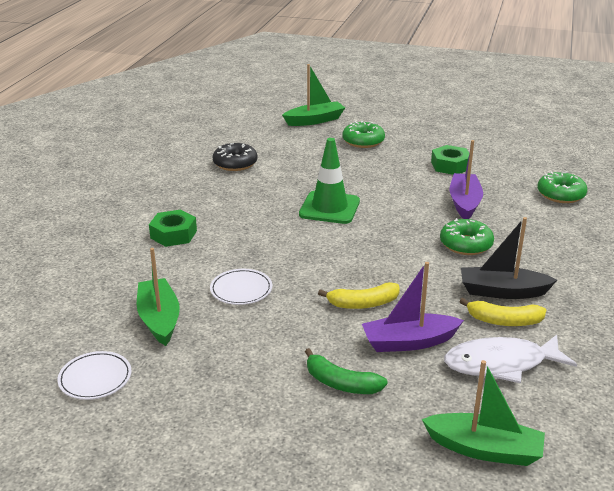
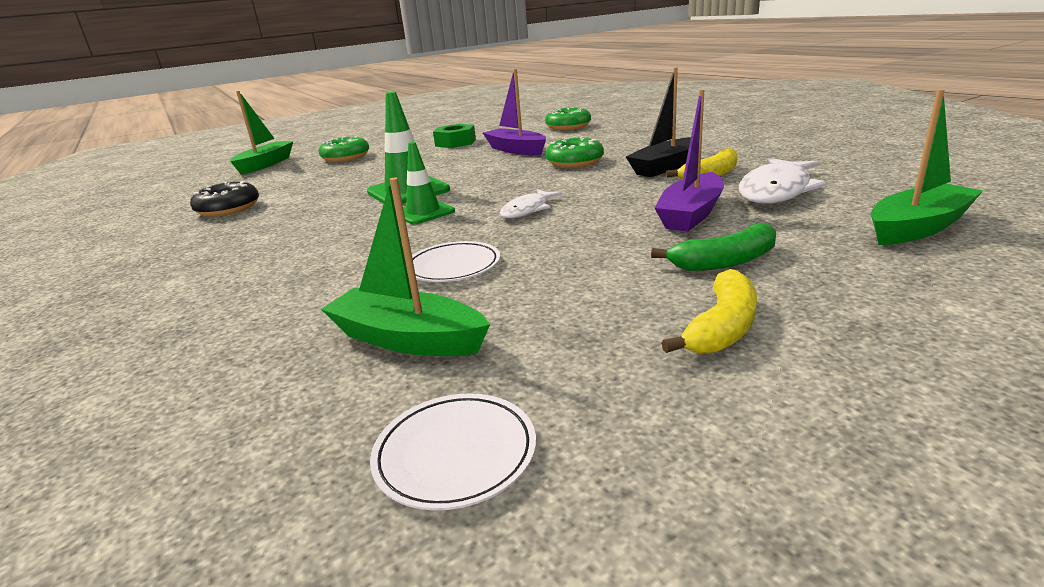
camera: 45 degrees left, 5 degrees down
green nut [149,209,197,247] -> none
yellow banana [318,282,400,309] -> yellow banana moved to [661,269,757,354]
none -> green traffic cone [403,142,455,224]
none -> white fish [500,189,563,218]

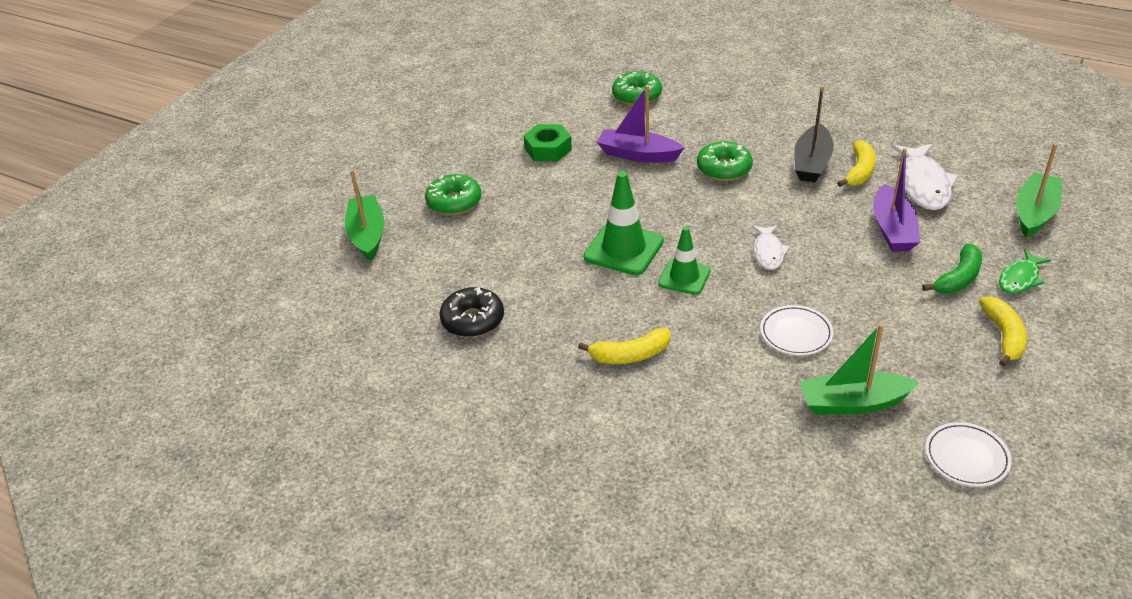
camera: 30 degrees left, 15 degrees up
none -> yellow banana [578,328,671,364]
none -> green fish [999,249,1051,294]

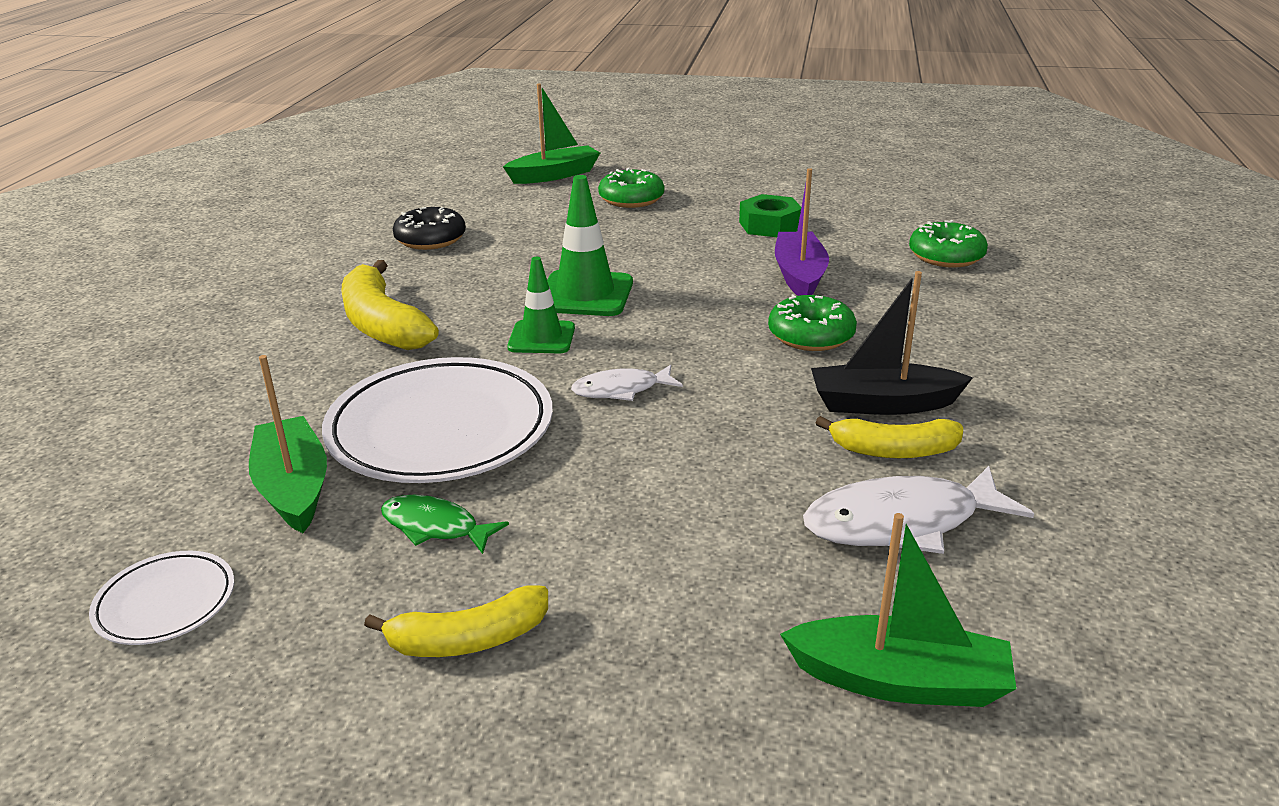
camera: 70 degrees right, 10 degrees down
yellow banana [578,328,671,364] -> yellow banana [342,260,439,350], size x1.57
white plate [760,305,834,355] -> white plate [322,357,553,483], size x2.10
purple boat [873,148,920,252] -> none
green banana [922,243,982,293] -> none
green fish [999,249,1051,294] -> green fish moved to [381,495,509,554]

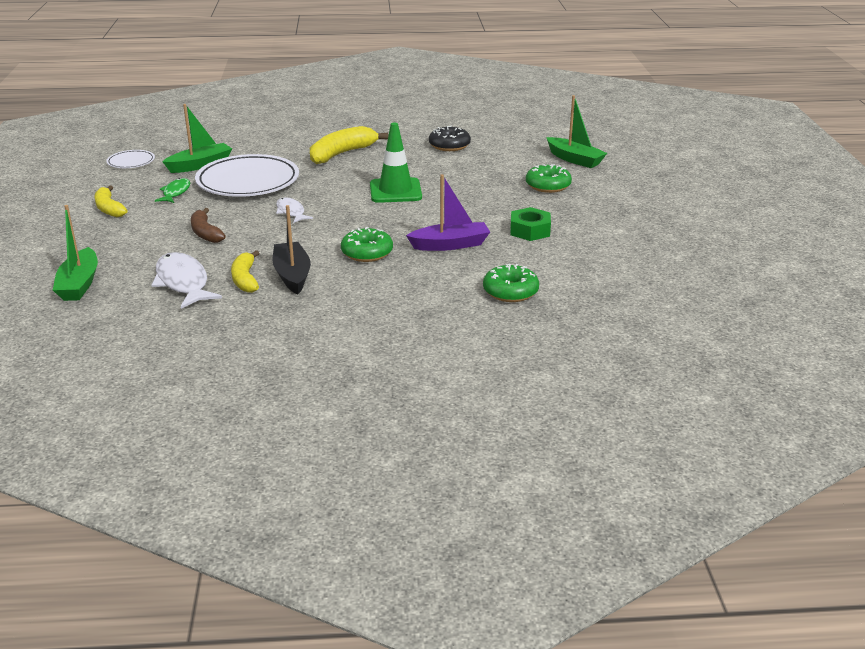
camera: 75 degrees right, 0 degrees up
green traffic cone [507,257,575,353] -> none
none -> brown banana [191,208,226,243]

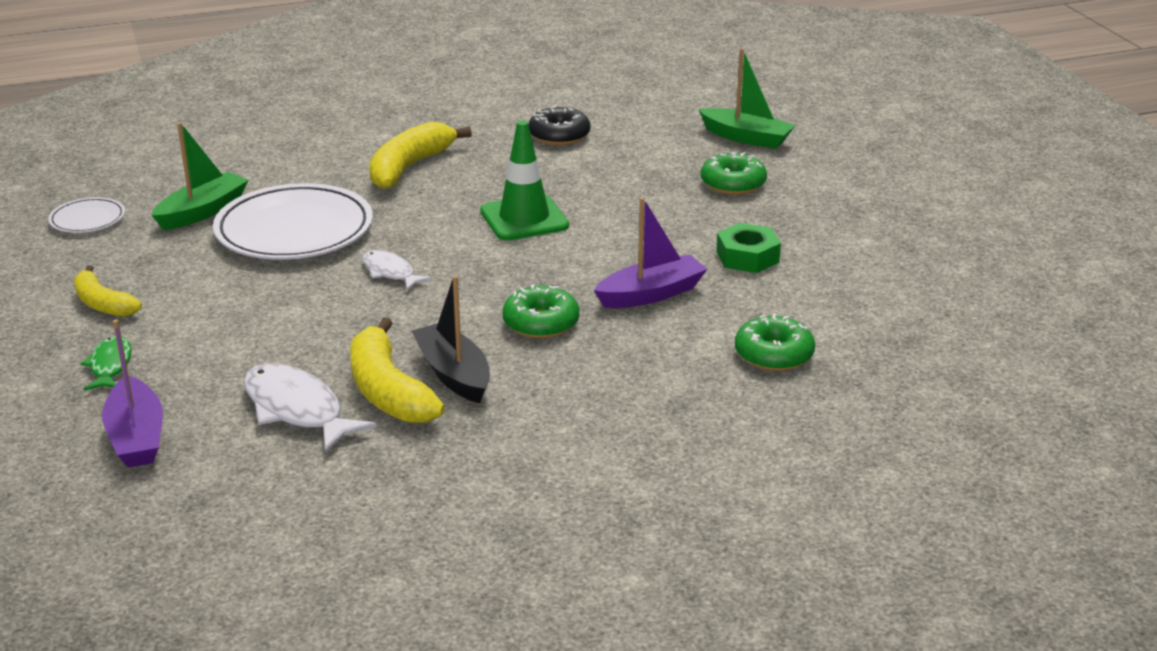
camera: 15 degrees left, 0 degrees up
green boat [53,205,98,301] -> purple boat [102,319,163,468]
green fish [155,178,190,203] -> green fish moved to [80,336,132,391]
brown banana [191,208,226,243] -> none
yellow banana [231,250,259,293] -> yellow banana [350,317,445,423], size x1.57

